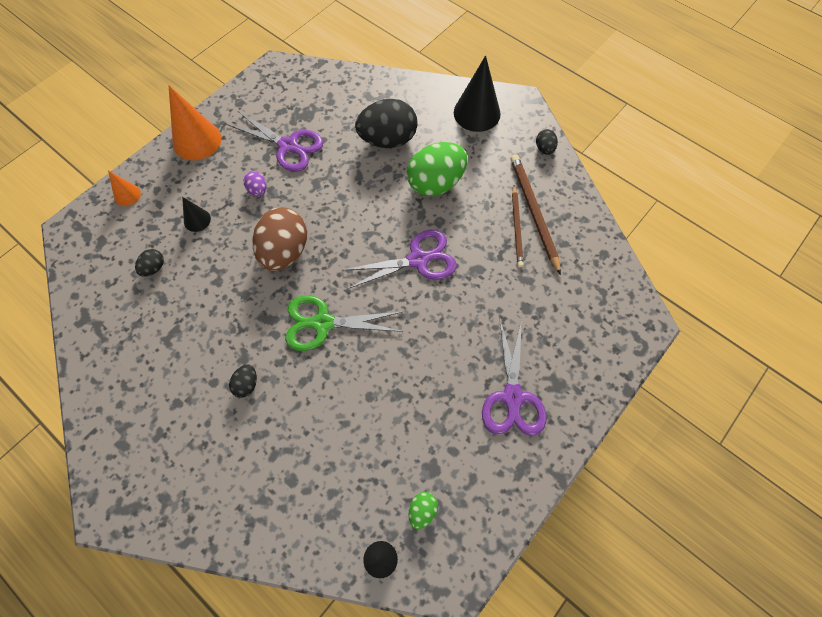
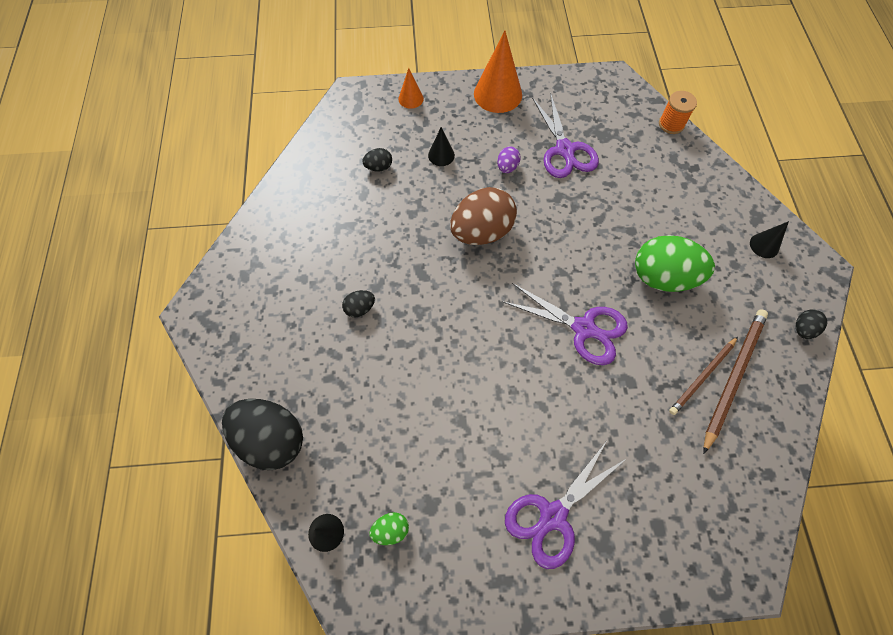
camera: 45 degrees right, 0 degrees up
green scissors [285,295,403,351] -> none
black egg [355,99,418,148] -> black egg moved to [222,399,303,470]
black cone [454,55,501,132] -> black cone [750,221,789,258], size x0.52
none -> orange spool [659,91,697,134]

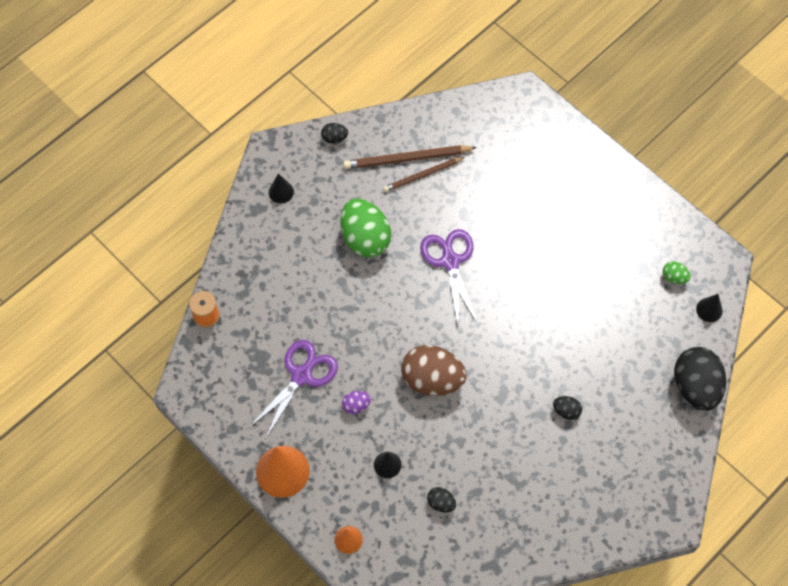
camera: 130 degrees left, 0 degrees up
purple scissors [505,441,626,569] -> none
brown pencil [669,337,738,415] -> brown pencil turned 150 degrees clockwise [383,157,465,192]

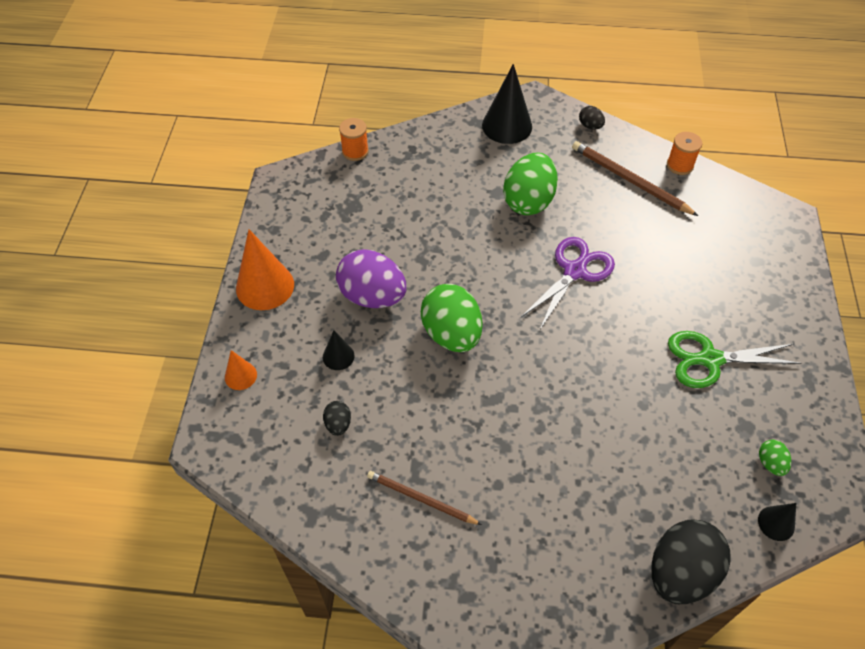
camera: 50 degrees right, 10 degrees down
purple scissors [250,340,338,439] -> none
black cone [269,174,294,203] -> black cone [482,64,532,144], size x1.93
purple egg [342,391,371,414] -> purple egg [336,249,406,308], size x2.22
brown pencil [383,157,465,192] -> brown pencil moved to [367,471,482,525]
brown egg [401,345,467,396] -> green egg [421,284,482,352]
black egg [553,396,582,420] -> none
none -> orange spool [667,132,702,175]
none -> green scissors [668,331,802,388]

